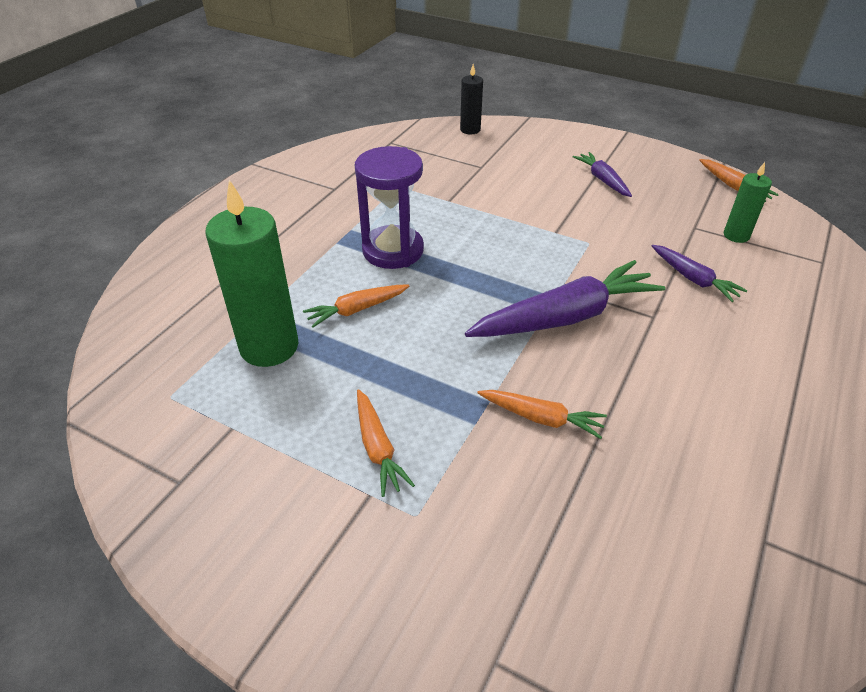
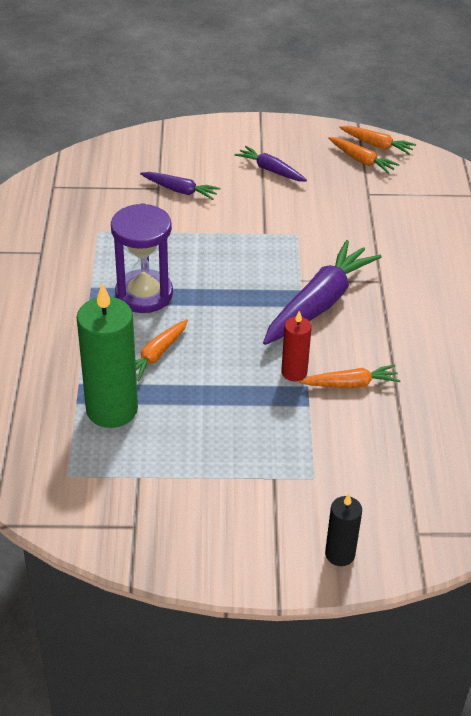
camera: 30 degrees left, 0 degrees up
orange carrot [357,390,415,497] -> orange carrot moved to [328,137,400,174]
black candle [460,64,483,134] -> black candle moved to [325,494,362,566]
purple carrot [652,245,747,302] -> purple carrot moved to [140,172,221,200]
green candle [724,162,772,243] -> none
none -> red candle [281,311,312,381]

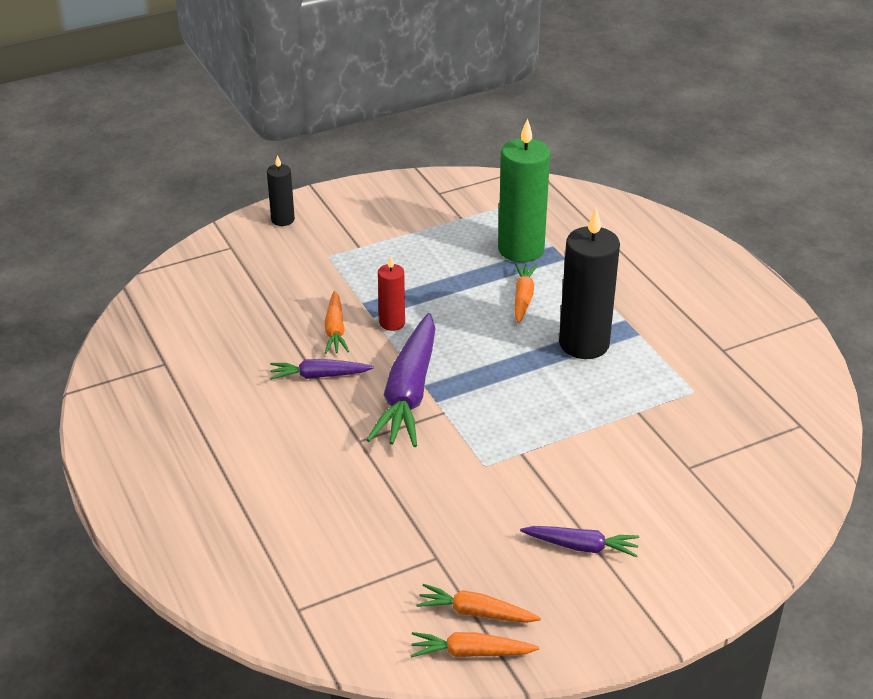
camera: 155 degrees right, 5 degrees down
purple hourglass [111,203,173,313] -> black candle [559,208,620,359]
purple carrot [140,172,221,200] -> purple carrot moved to [270,359,374,380]
orange carrot [299,364,401,388] -> orange carrot turned 60 degrees counterclockwise [325,291,349,354]

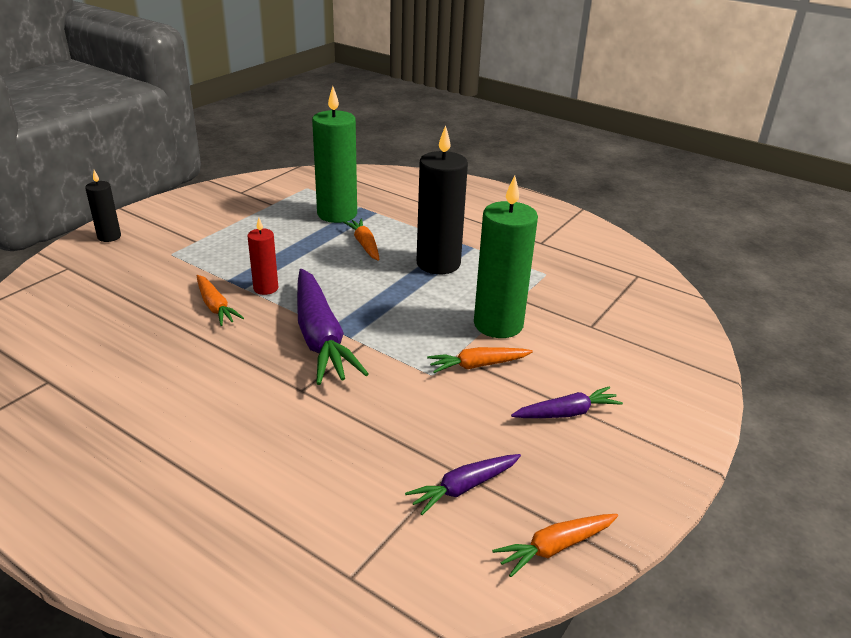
camera: 30 degrees left, 5 degrees down
purple carrot [270,359,374,380] -> purple carrot moved to [405,454,521,515]
orange carrot [416,584,541,623] -> orange carrot moved to [427,347,533,373]
none -> green candle [474,175,538,338]

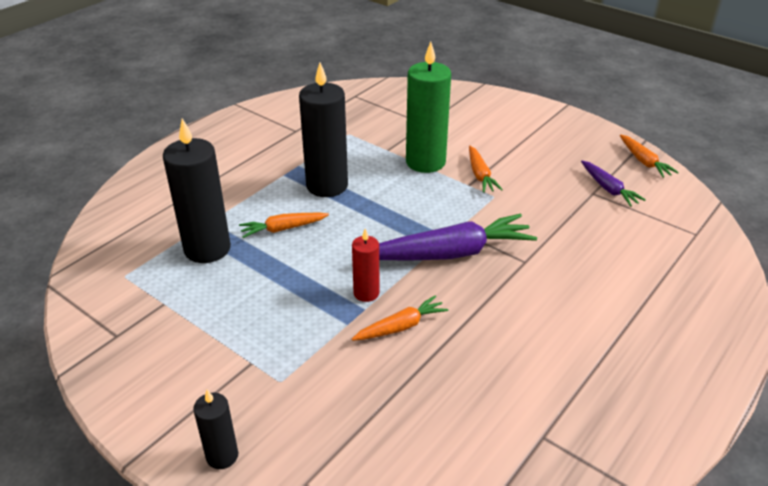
camera: 85 degrees left, 5 degrees up
green candle [312,86,357,223] -> black candle [163,118,231,263]
purple carrot [511,386,623,418] -> none

